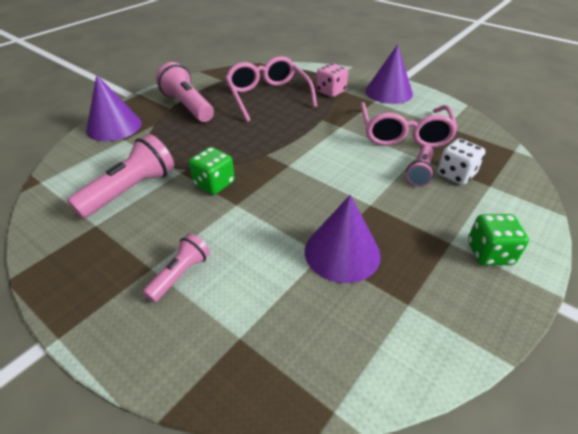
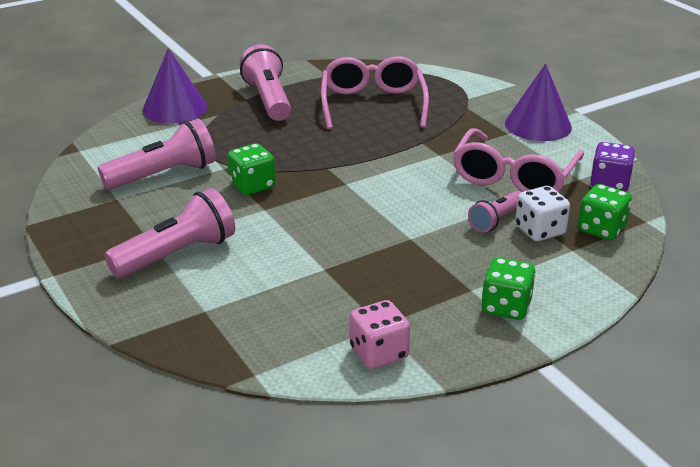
camera: 20 degrees right, 10 degrees down
pink flashlight [143,233,210,302] -> pink flashlight [105,188,235,278], size x1.71
purple cone [305,195,381,283] -> none
pink dice [316,63,348,97] -> pink dice moved to [350,300,410,369]
none -> green dice [578,184,632,240]
none -> purple dice [591,142,635,191]

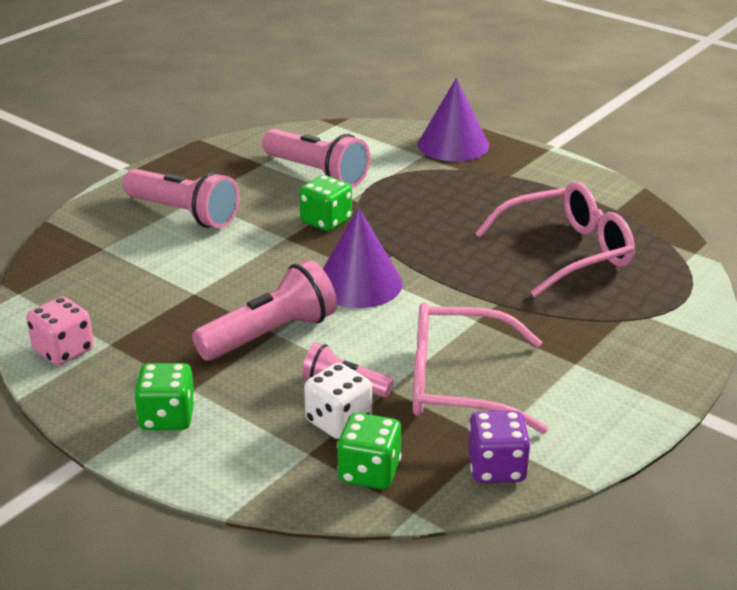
camera: 70 degrees right, 0 degrees up
pink flashlight [240,44,291,121] -> pink flashlight moved to [192,260,337,361]
purple cone [505,64,572,141] -> purple cone moved to [323,207,402,308]

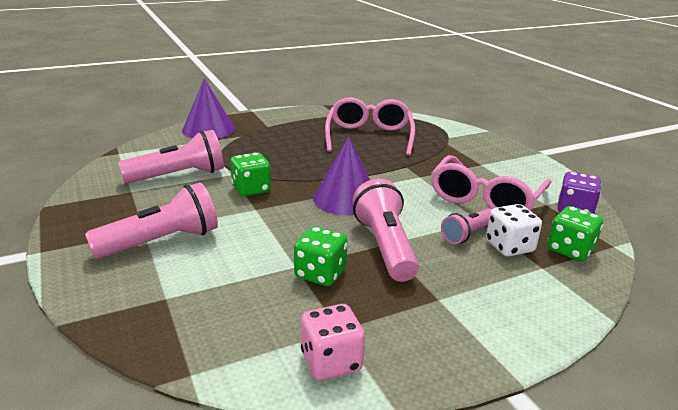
camera: 65 degrees left, 5 degrees down
green dice [134,363,195,430] -> green dice moved to [294,226,348,286]

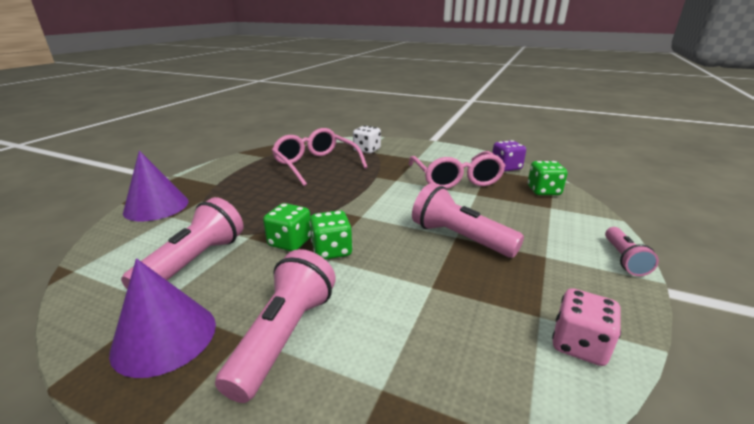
camera: 40 degrees left, 0 degrees up
green dice [294,226,348,286] -> green dice moved to [309,210,353,260]
purple cone [313,137,370,216] -> purple cone moved to [109,258,216,378]
pink flashlight [441,209,492,244] -> pink flashlight moved to [605,227,659,276]
white dice [486,204,542,257] -> white dice moved to [353,126,381,154]

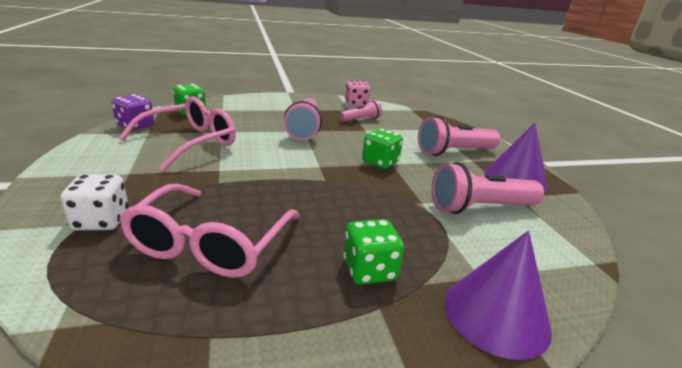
camera: 130 degrees left, 0 degrees up
green dice [263,203,311,251] -> green dice moved to [343,219,404,285]
pink flashlight [605,227,659,276] -> pink flashlight moved to [340,100,382,122]

